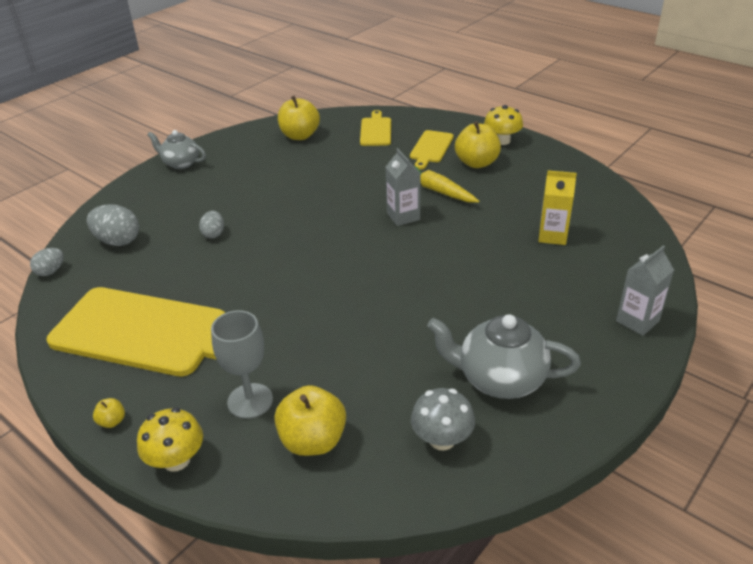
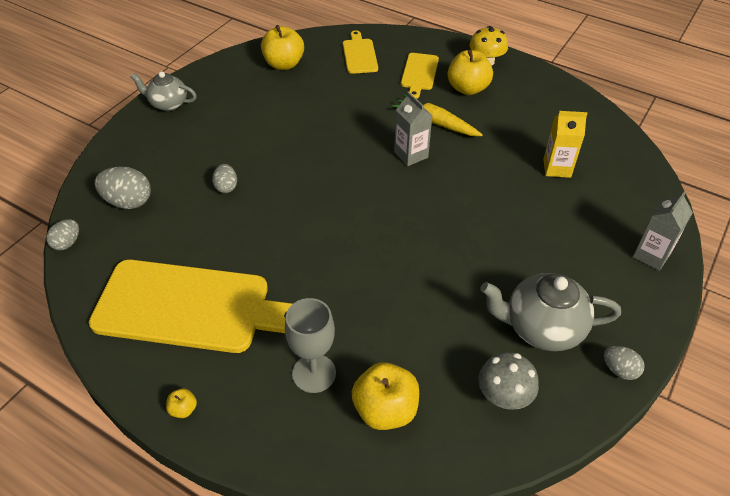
camera: 10 degrees left, 10 degrees up
yellow mushroom [137,408,203,472] -> none
none -> grey egg [604,346,644,380]

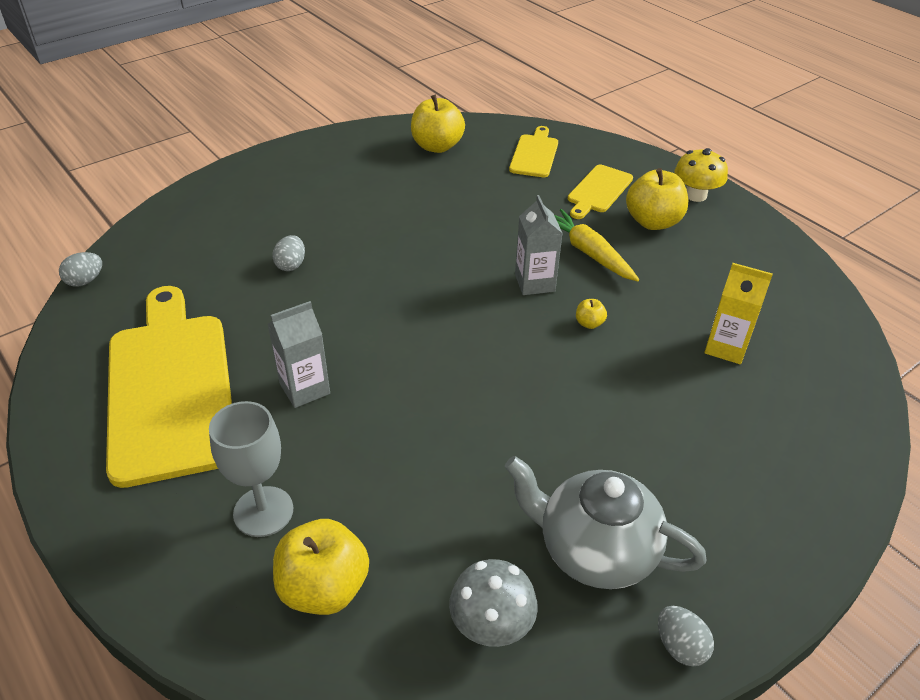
camera: 20 degrees right, 5 degrees down
yellow cutting board [89,260,293,353] -> yellow cutting board turned 135 degrees counterclockwise [106,286,232,488]
grey egg [95,167,151,209] -> none
grey teapot [130,71,197,111] -> none
yellow apple [166,388,197,418] -> yellow apple moved to [576,299,607,329]
grey carton [633,191,693,271] -> grey carton moved to [268,301,330,408]

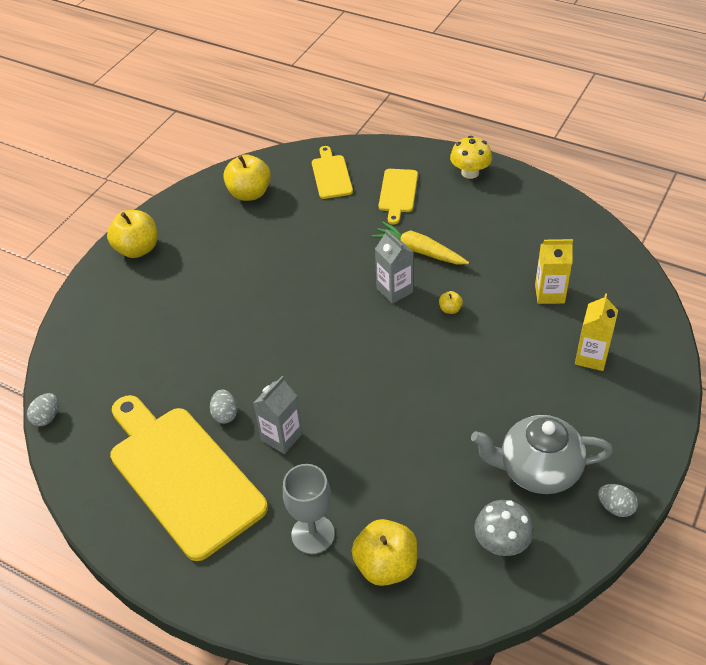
camera: 20 degrees left, 5 degrees up
grey egg [272,235,305,271] -> grey egg moved to [210,390,238,424]
yellow apple [626,168,688,230] -> yellow apple moved to [107,210,158,258]
none -> yellow carton [575,293,618,371]

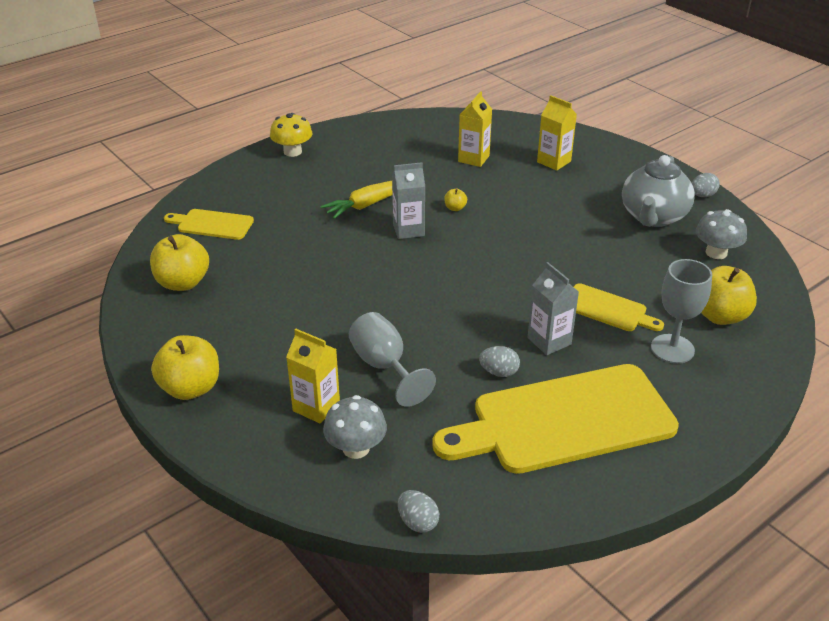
camera: 70 degrees left, 10 degrees down
yellow cutting board [379,169,418,224] -> yellow cutting board moved to [574,283,664,331]
none -> yellow carton [286,329,340,424]
none -> grey mushroom [323,395,387,459]
none -> grey goblet [349,312,436,407]

